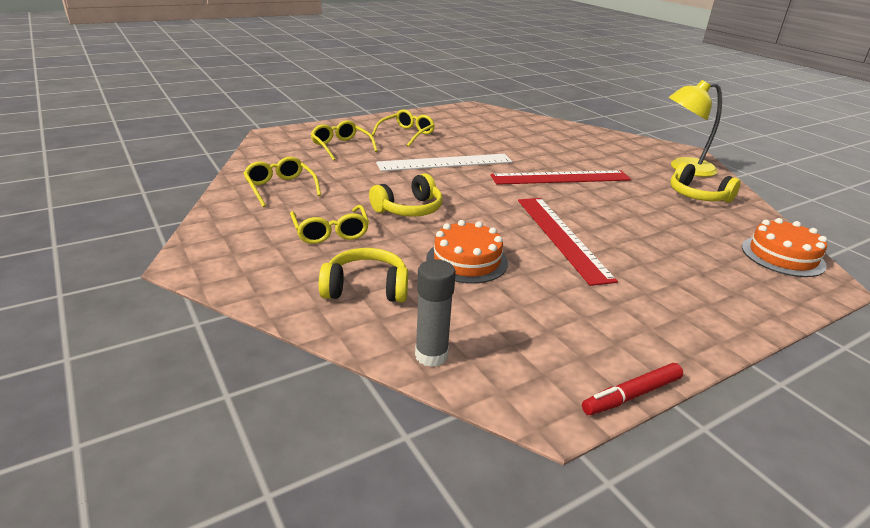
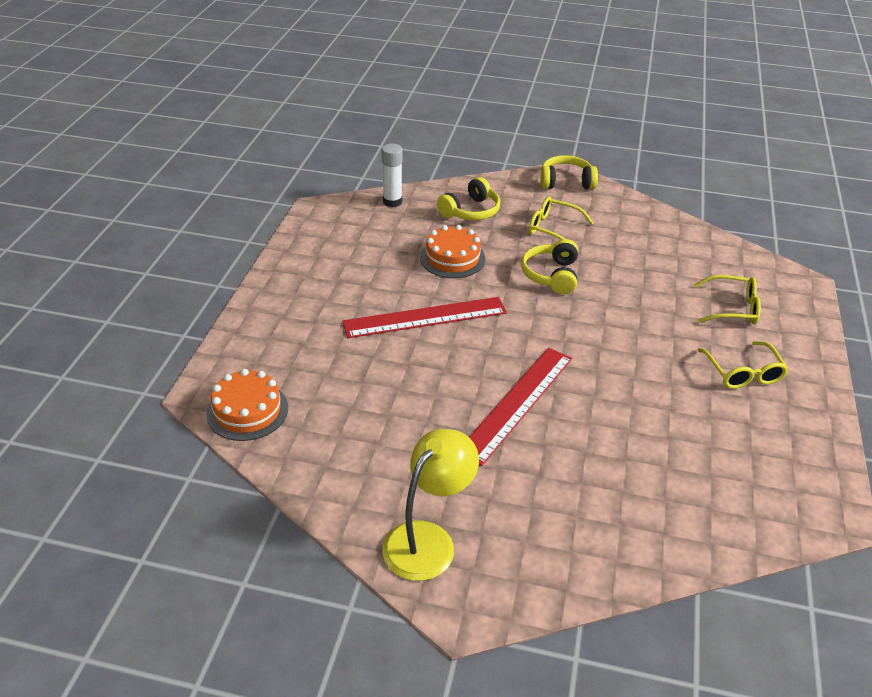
camera: 135 degrees right, 10 degrees up
yellow glasses [243,157,321,207] -> none
white ruler [376,154,513,171] -> none
grey glue stick [415,259,456,367] -> white glue stick [382,143,403,207]
red ruler [518,198,618,286] -> red ruler turned 45 degrees counterclockwise [342,297,507,338]
red marker [582,363,683,415] -> none
yellow headphones [670,162,741,202] -> yellow headphones moved to [540,155,598,189]

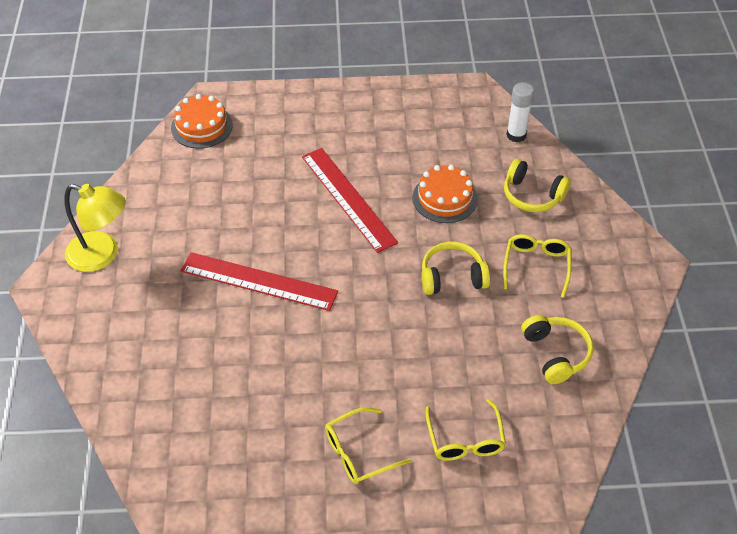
camera: 75 degrees right, 10 degrees up
yellow headphones [540,155,598,189] -> yellow headphones moved to [521,315,593,384]

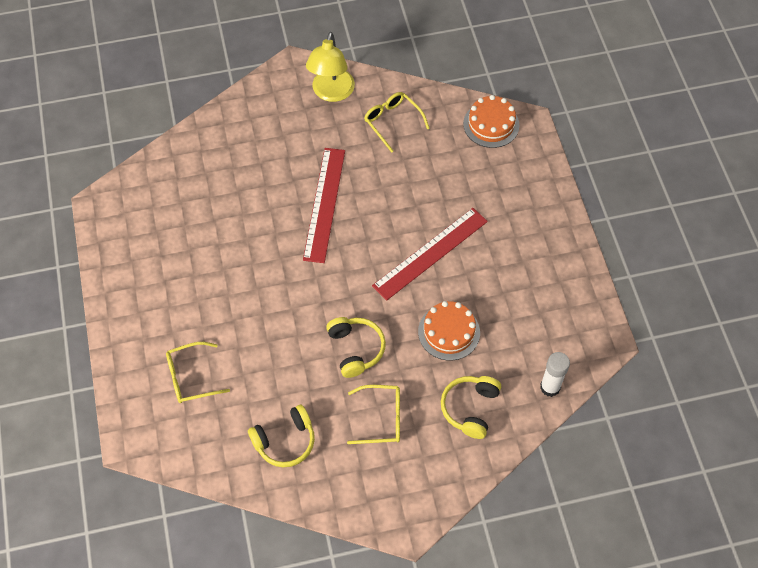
camera: 80 degrees right, 10 degrees up
yellow glasses [325,407,412,484] -> yellow glasses moved to [364,92,430,153]

